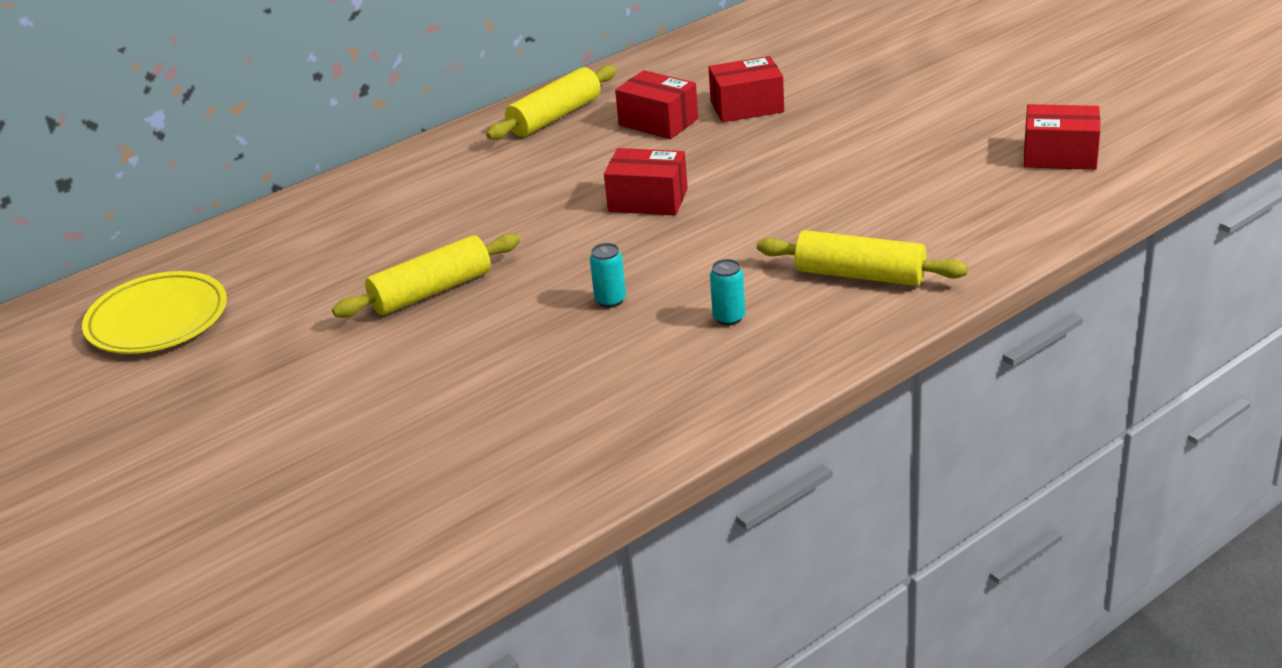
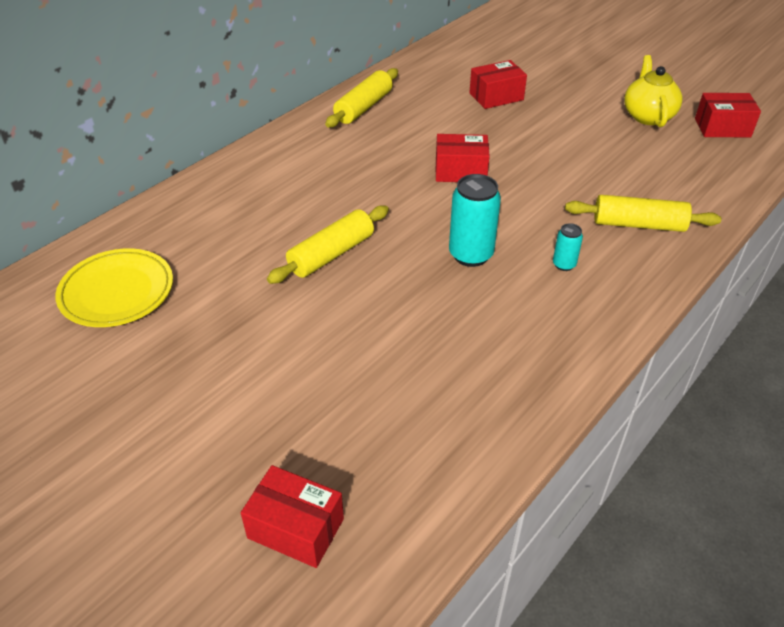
camera: 15 degrees left, 10 degrees up
turquoise can [590,243,626,308] -> turquoise can [449,174,501,267], size x1.91
red box [615,70,698,139] -> red box moved to [241,465,344,568]
none -> yellow teapot [624,55,683,127]

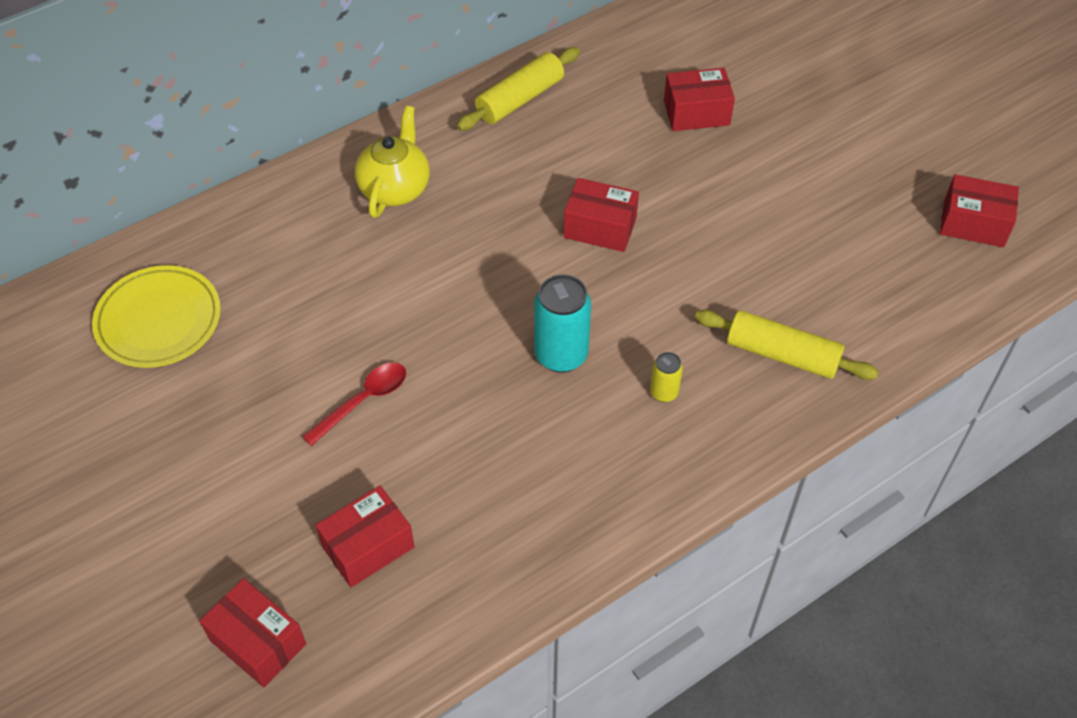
camera: 15 degrees right, 10 degrees up
yellow rolling pin [267,205,389,284] -> none
turquoise can [553,223,583,271] -> yellow can [650,352,683,402]
yellow teapot [624,55,683,127] -> yellow teapot moved to [355,106,430,218]
none -> red spoon [302,362,406,446]
none -> red box [315,486,415,587]

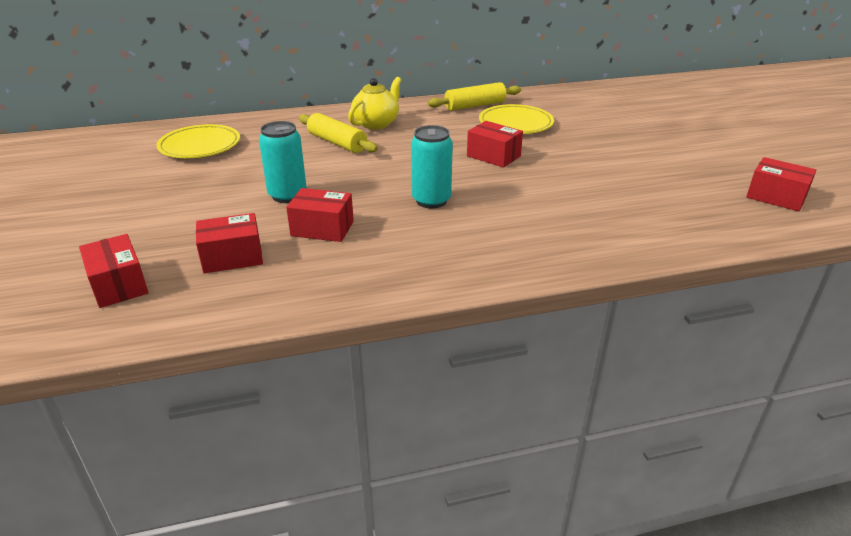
camera: 20 degrees right, 20 degrees down
red spoon [302,362,406,446] -> turquoise can [259,121,307,203]
yellow can [650,352,683,402] -> none
red box [664,68,735,131] -> red box moved to [286,188,354,242]
yellow rolling pin [695,310,879,380] -> yellow rolling pin moved to [299,113,378,153]
none -> yellow plate [479,104,554,134]

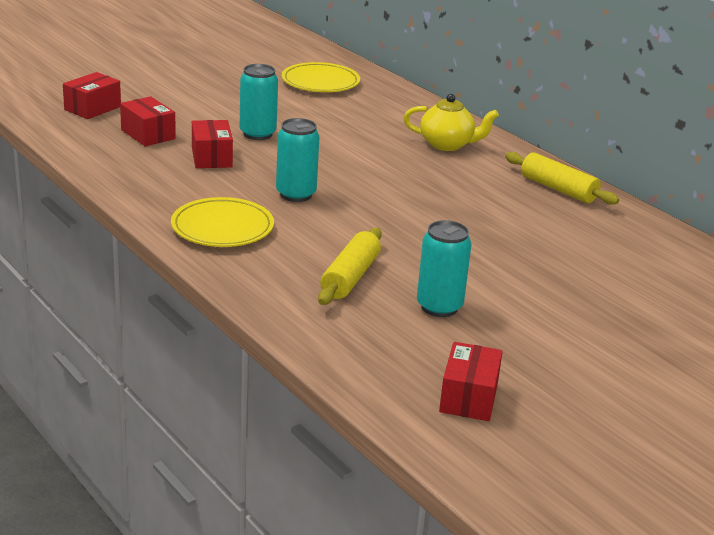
camera: 65 degrees right, 5 degrees down
yellow rolling pin [299,113,378,153] -> yellow rolling pin moved to [318,228,382,305]
red box [467,121,523,168] -> none
yellow plate [479,104,554,134] -> yellow plate moved to [171,197,274,247]
none -> turquoise can [417,220,472,317]

